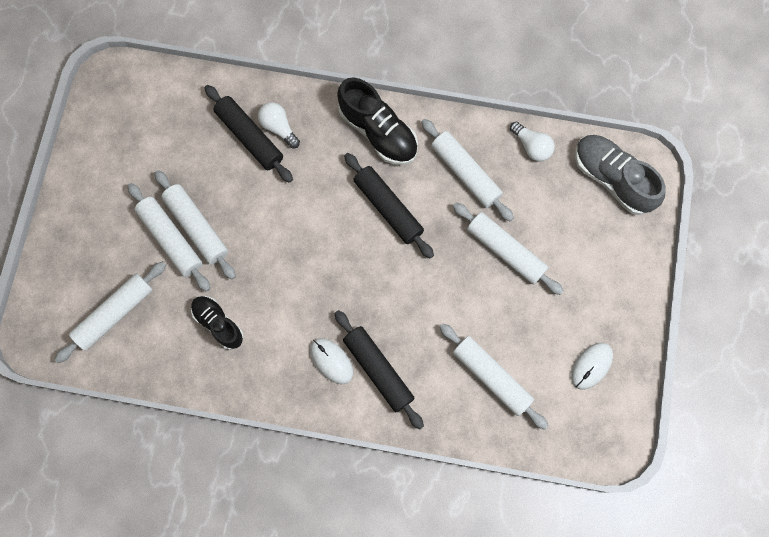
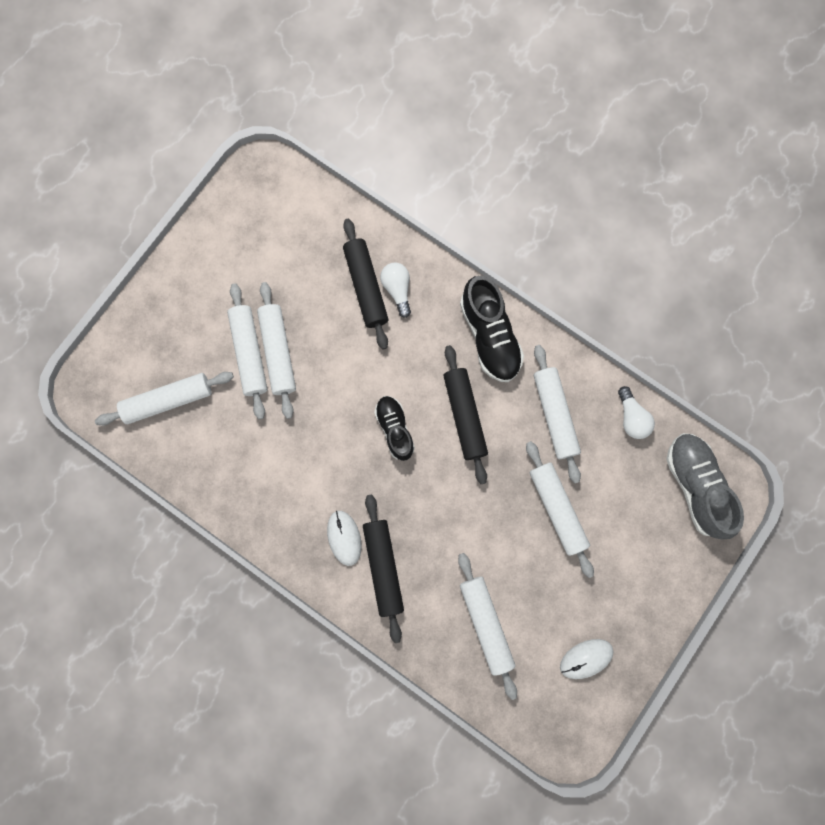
camera: 25 degrees right, 5 degrees up
black shoe [191,296,244,350] -> black shoe moved to [374,396,415,461]

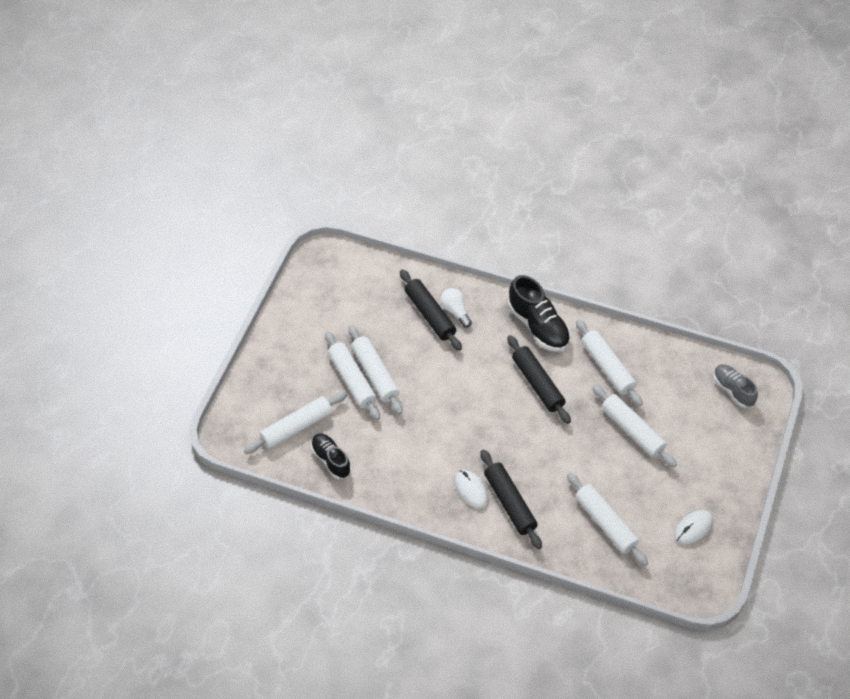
camera: 15 degrees left, 25 degrees down
black shoe [374,396,415,461] -> black shoe moved to [311,434,351,479]
white light bulb [618,386,655,439] -> none
grey shoe [666,433,744,540] -> grey shoe [713,364,758,408], size x0.64

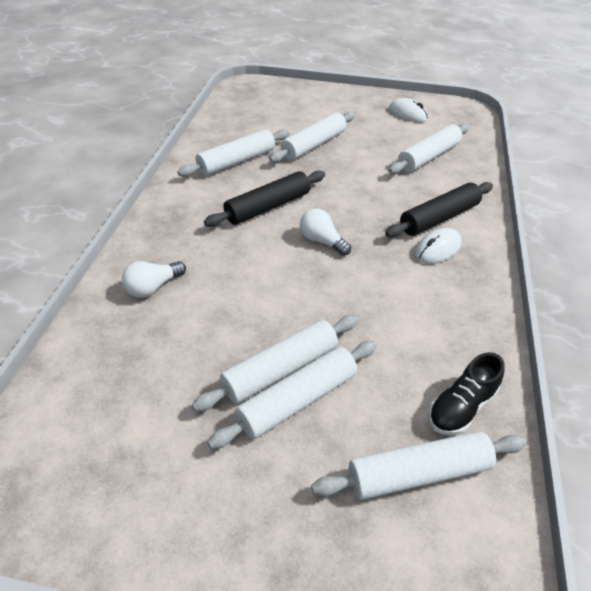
camera: 100 degrees left, 10 degrees down
white rolling pin [244,392,347,454] -> white rolling pin turned 60 degrees counterclockwise [311,431,526,500]
black rolling pin [400,269,462,351] -> none
black shoe [508,275,571,352] -> none
grey shoe [713,364,758,408] -> none
none -> white light bulb [300,208,351,256]

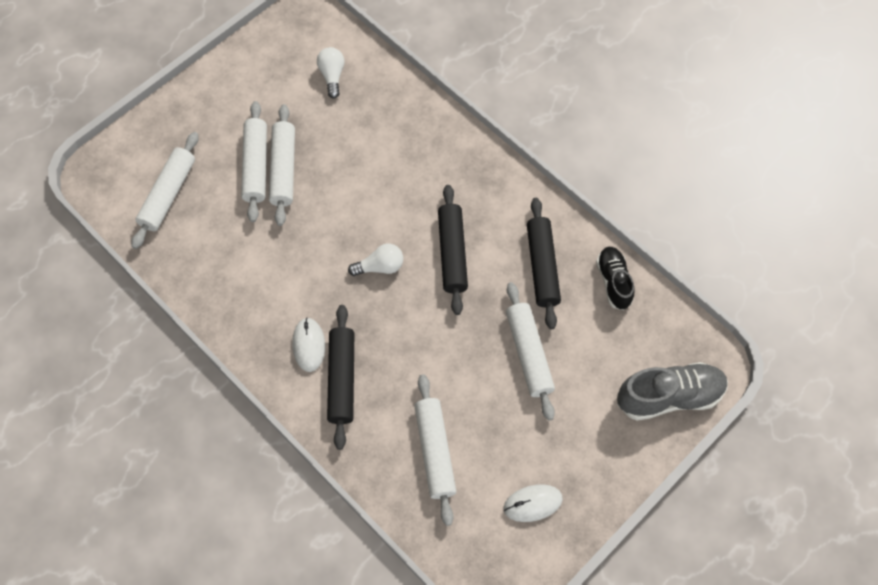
camera: 125 degrees right, 20 degrees up
white light bulb [122,261,186,298] -> white light bulb moved to [317,47,345,98]
white rolling pin [178,129,289,177] -> black rolling pin [527,198,561,329]
black shoe [428,352,505,435] -> black shoe moved to [596,247,635,310]
none -> grey shoe [617,362,728,421]

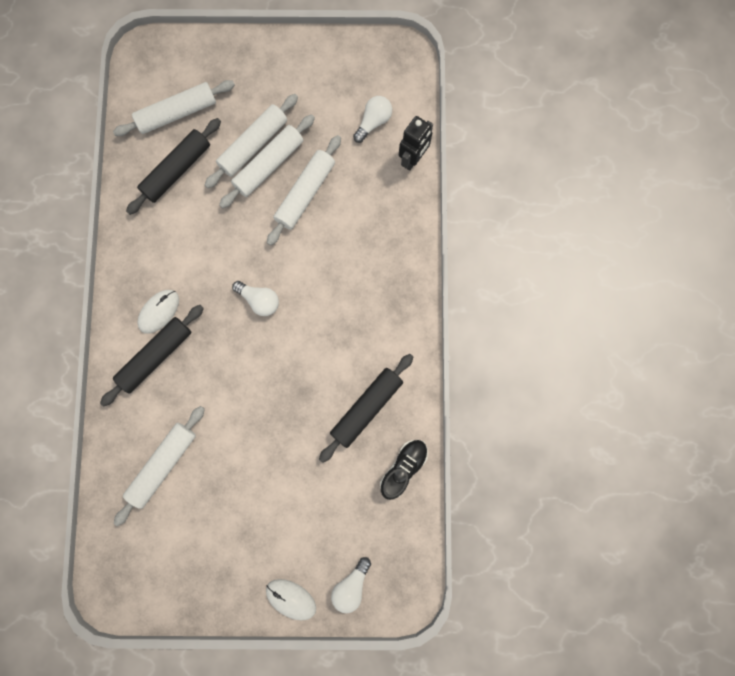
camera: 45 degrees right, 15 degrees up
black rolling pin [438,185,468,315] -> black rolling pin moved to [126,118,221,215]
white mouse [504,484,563,522] -> white mouse moved to [266,579,316,621]
white rolling pin [506,282,555,421] -> white rolling pin moved to [267,135,341,246]
grey shoe [617,362,728,421] -> white light bulb [331,557,371,613]
none -> black robot [399,116,433,171]

